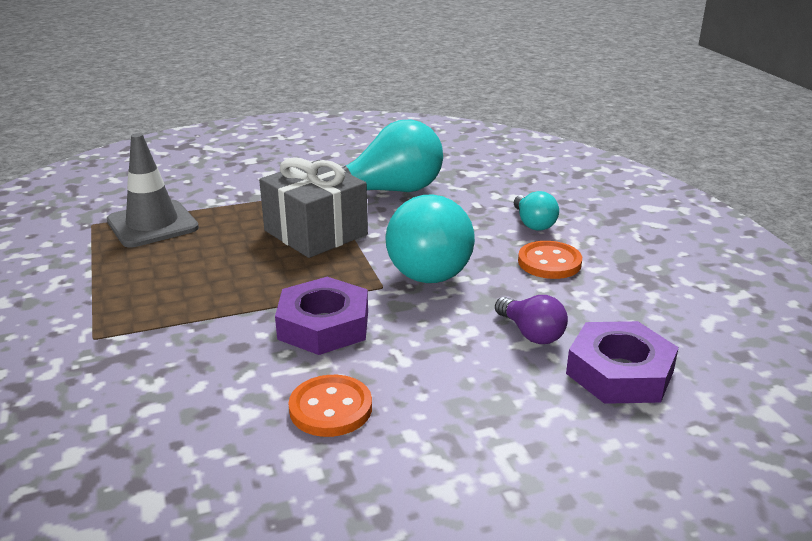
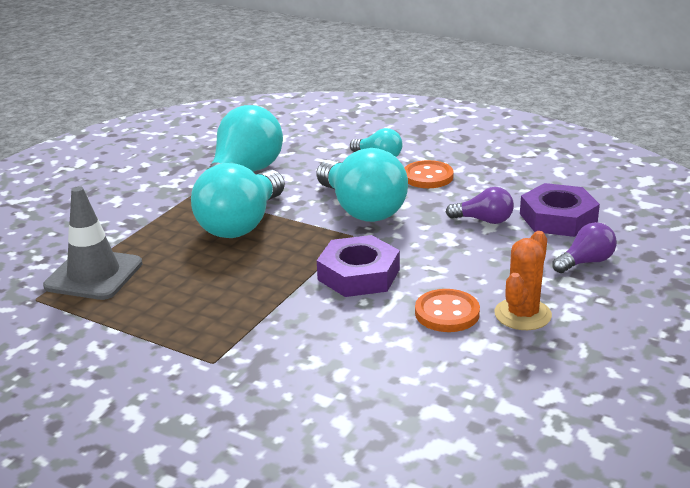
camera: 40 degrees left, 0 degrees up
grey gift [259,157,368,258] -> turquoise light bulb [191,163,285,238]
none -> orange cactus [495,231,552,330]
none -> purple light bulb [552,222,617,273]

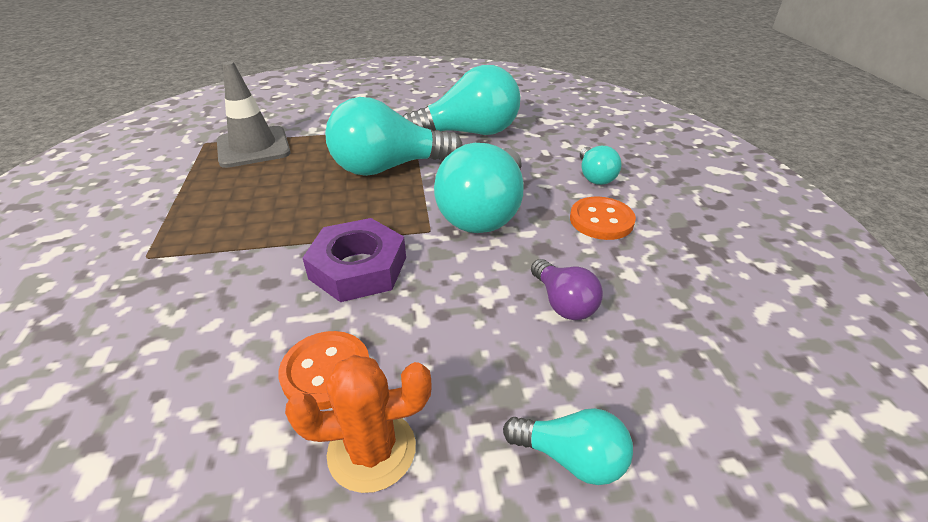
camera: 50 degrees right, 10 degrees up
purple nut [520,183,600,237] -> none
purple light bulb [552,222,617,273] -> turquoise light bulb [503,408,633,485]

